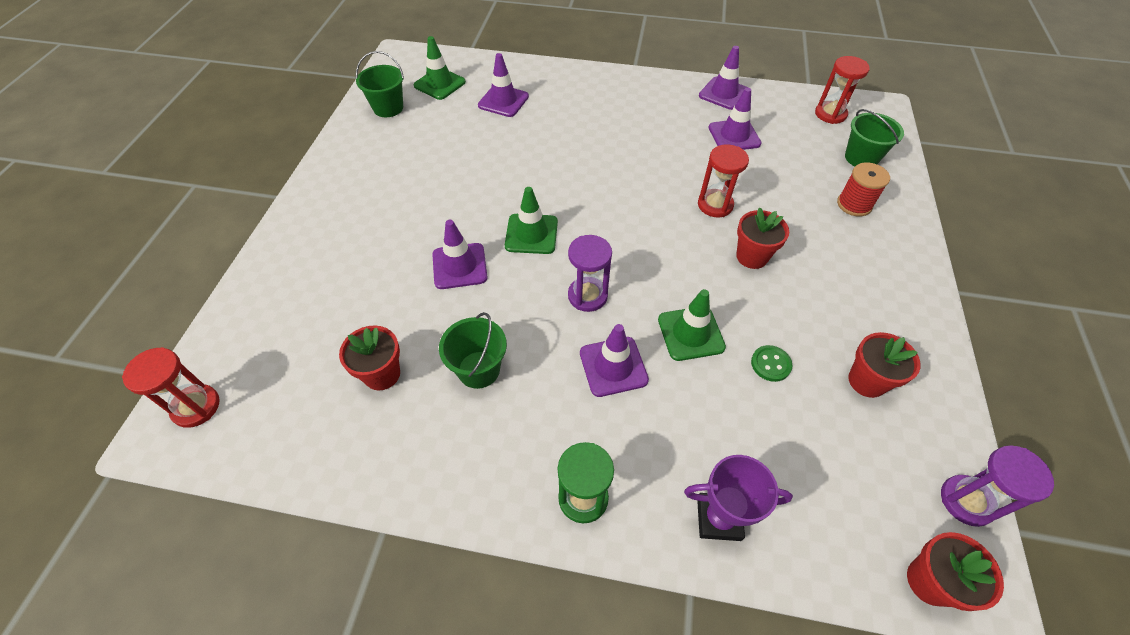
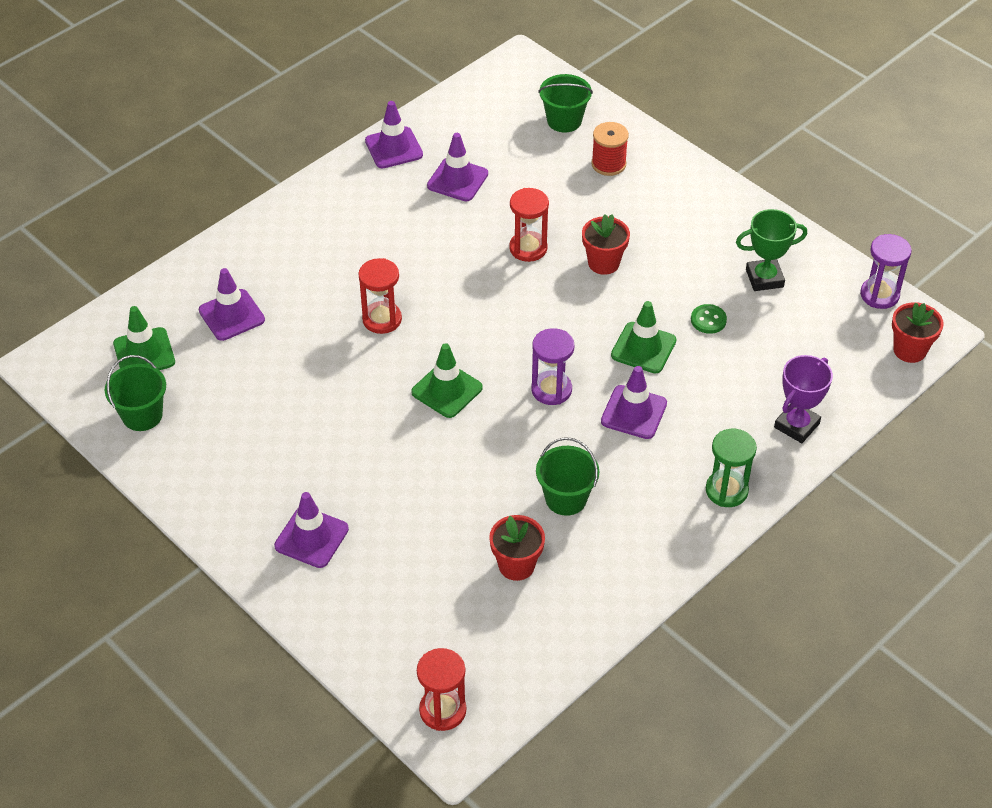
camera: 55 degrees left, 5 degrees down
purple traffic cone [432,220,488,289] -> purple traffic cone moved to [274,492,349,568]
red hourglass [815,56,870,124] -> red hourglass moved to [358,258,402,334]
red flower pot [848,332,920,398] -> green trophy [736,209,807,291]

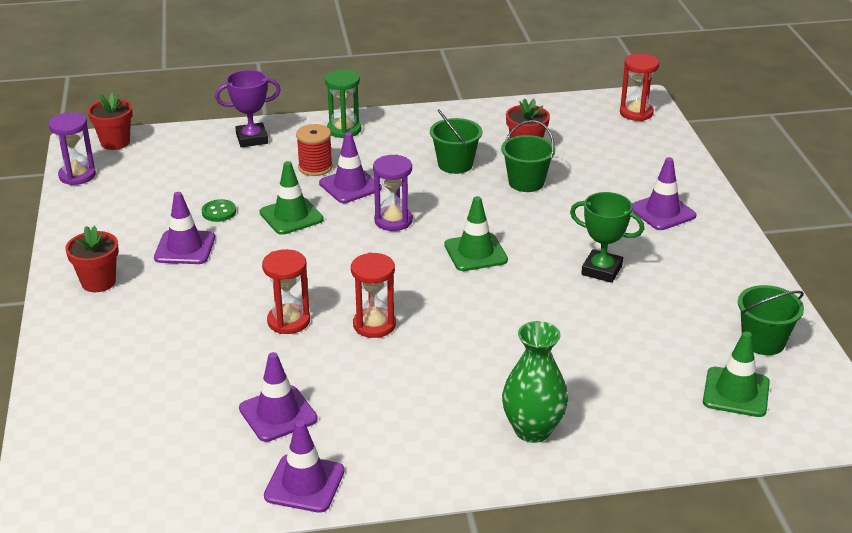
camera: 145 degrees left, 15 degrees down
purple traffic cone [199,268,265,341] -> purple traffic cone moved to [154,192,215,264]
red hourglass [358,258,402,334] -> red hourglass moved to [351,252,396,338]
green bucket [538,74,593,133] -> green bucket moved to [501,120,555,192]
red flower pot [582,214,630,275] -> red flower pot moved to [65,226,119,292]
red spool [591,122,629,176] -> red spool moved to [296,124,333,176]
green trophy [736,209,807,291] -> green trophy moved to [570,192,644,283]
none -> green vase [502,321,568,443]

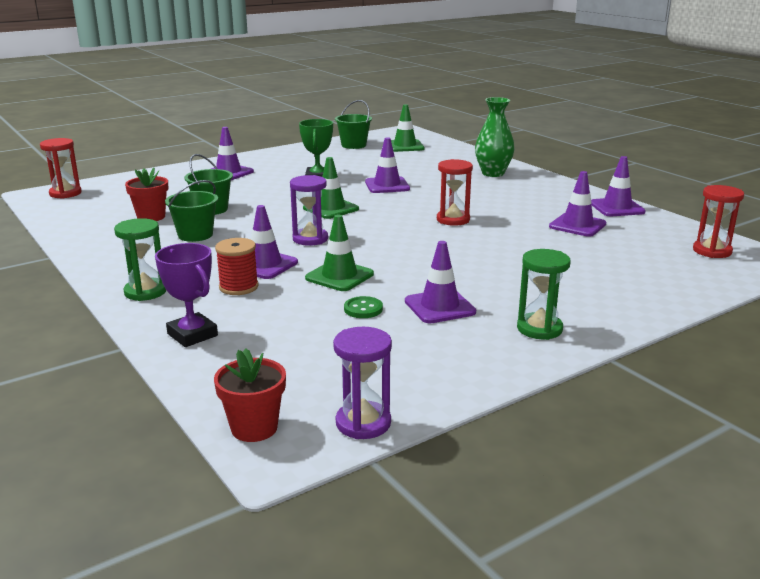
camera: 115 degrees left, 10 degrees down
red flower pot [65,226,119,292] -> green hourglass [517,249,571,340]
red hourglass [262,249,310,334] -> red hourglass moved to [693,185,744,258]
none -> purple traffic cone [365,137,410,193]

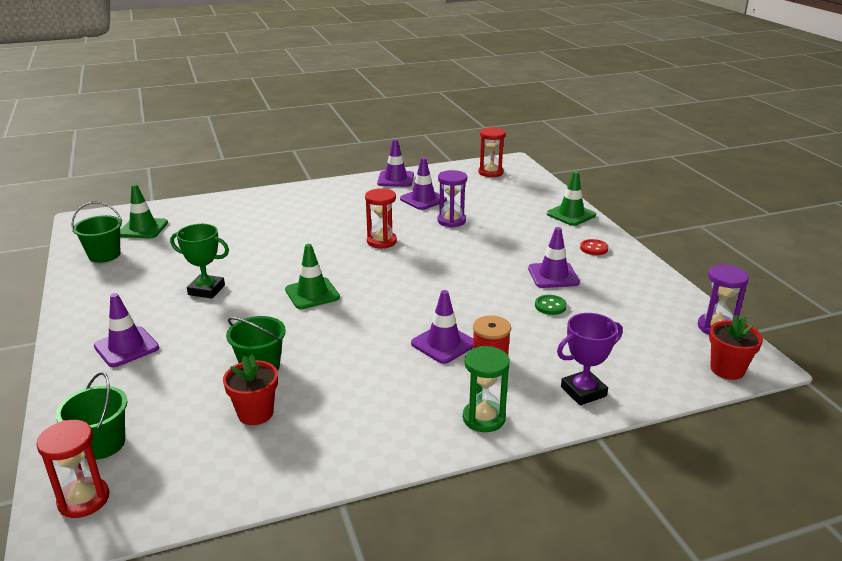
camera: 75 degrees left, 5 degrees up
green bucket [165,180,218,242] -> green bucket moved to [56,372,128,460]
purple hourglass [290,175,328,246] -> purple hourglass moved to [437,170,467,228]
green traffic cone [305,215,374,291] -> green traffic cone moved to [547,171,596,226]
purple traffic cone [365,137,410,193] -> none
green vase [475,97,515,177] -> none
green hourglass [517,249,571,340] -> red button [580,239,608,255]

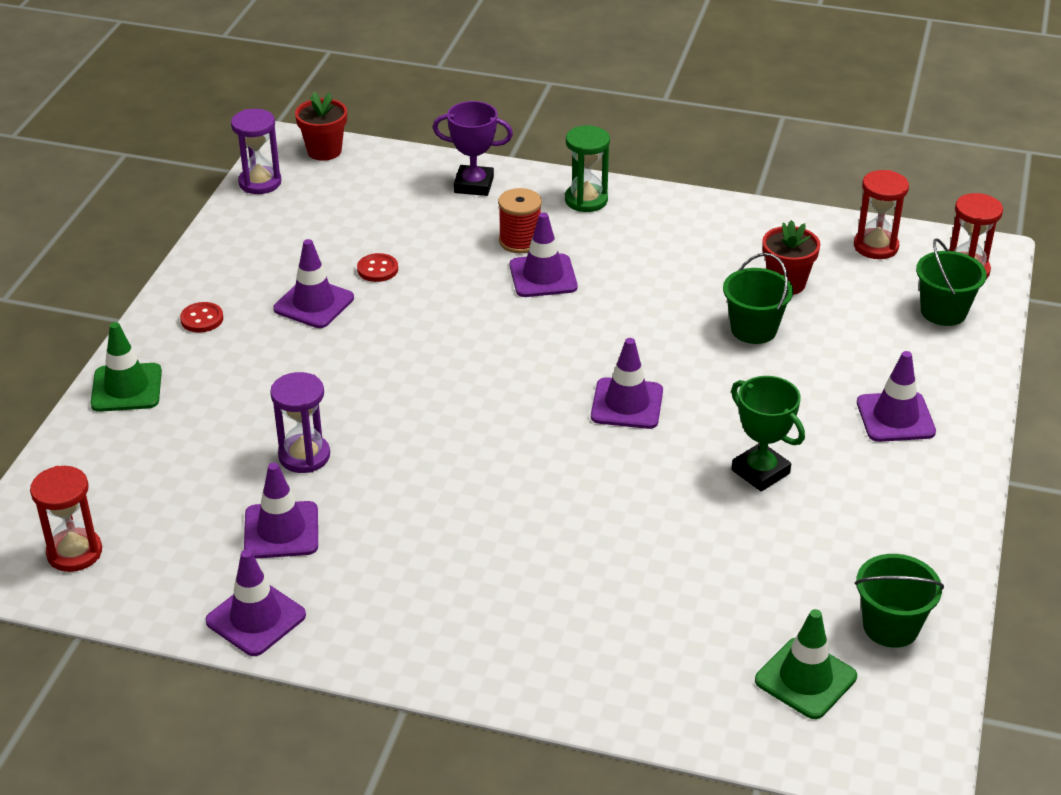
camera: 145 degrees left, 10 degrees up
green traffic cone [285,244,340,309] -> purple traffic cone [591,338,663,429]
red hourglass [365,188,397,248] -> red hourglass moved to [854,170,909,259]
green button [535,295,567,315] -> red button [357,253,398,282]

